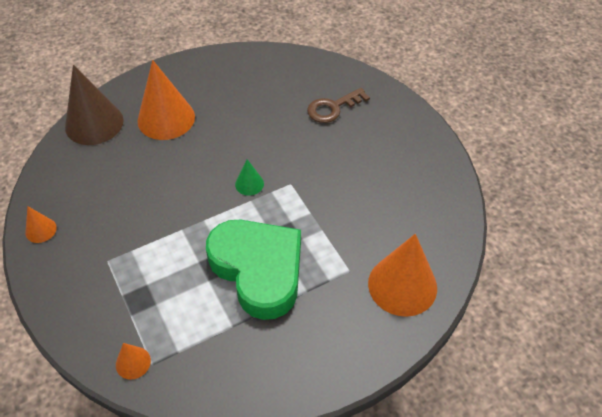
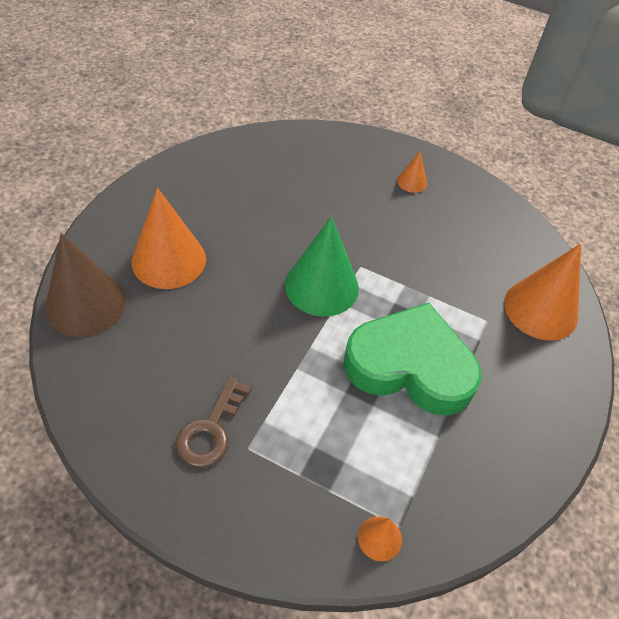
camera: 40 degrees left, 0 degrees up
orange cone [25,207,57,243] -> orange cone moved to [397,151,427,193]
green cone [235,159,264,196] -> green cone [285,217,359,317], size x2.14
brown key [307,88,370,123] -> brown key moved to [176,377,252,467]

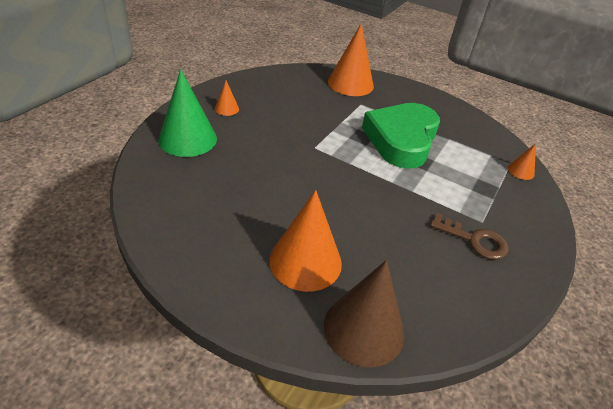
camera: 85 degrees left, 10 degrees down
green cone [285,217,359,317] -> green cone moved to [158,69,217,157]

